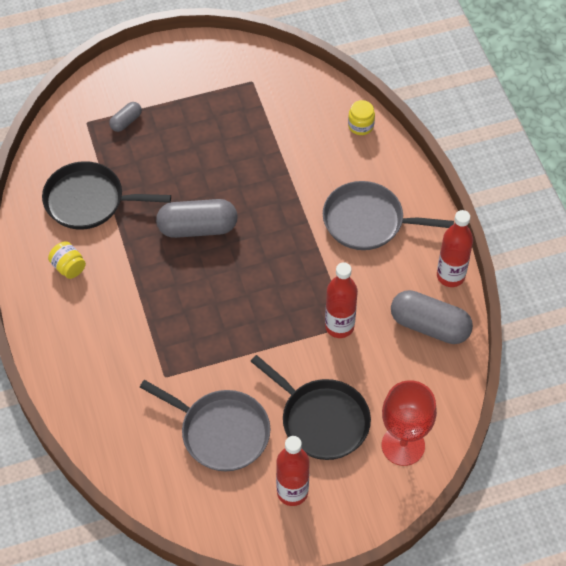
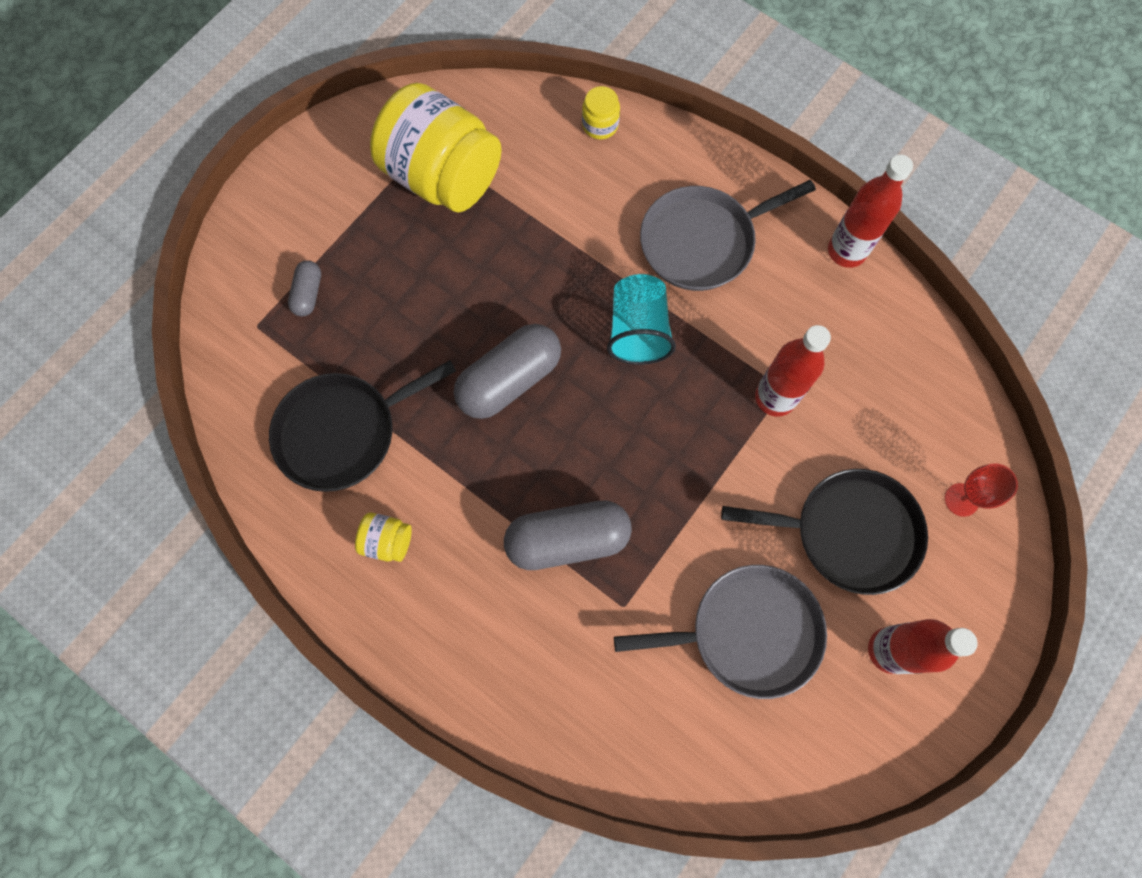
camera: 35 degrees left, 15 degrees up
red goblet [382,380,437,466] -> red goblet [945,463,1018,517], size x0.55
grey capsule [391,290,473,344] -> grey capsule moved to [504,501,632,570]
none -> yellow jar [370,83,502,213]
none -> turquoise cup [607,274,676,365]

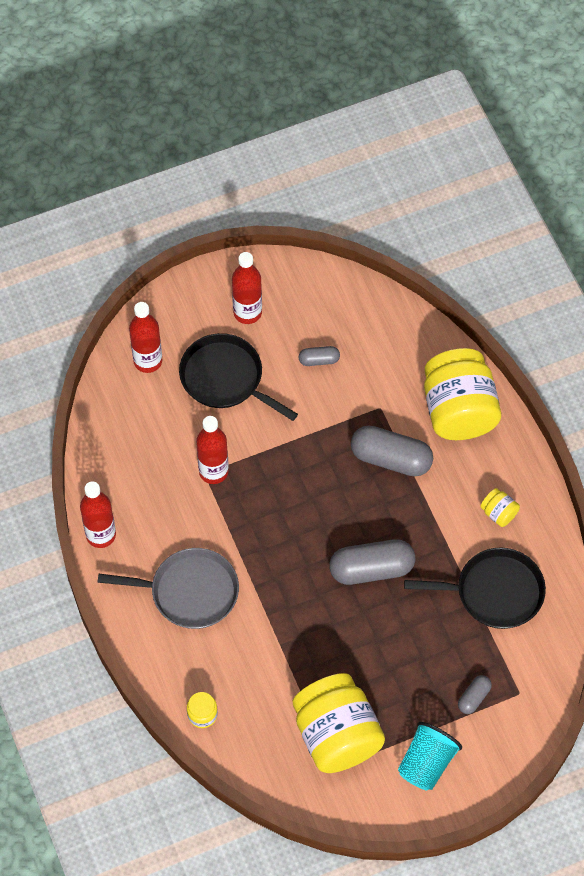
camera: 150 degrees left, 10 degrees down
turquoise cup [607,274,676,365] -> turquoise cup moved to [398,722,462,791]
grey pan [614,565,827,699] -> grey capsule [299,346,340,366]
red goblet [945,463,1018,517] -> red bottle [129,302,162,373]
none -> yellow jar [424,348,501,440]

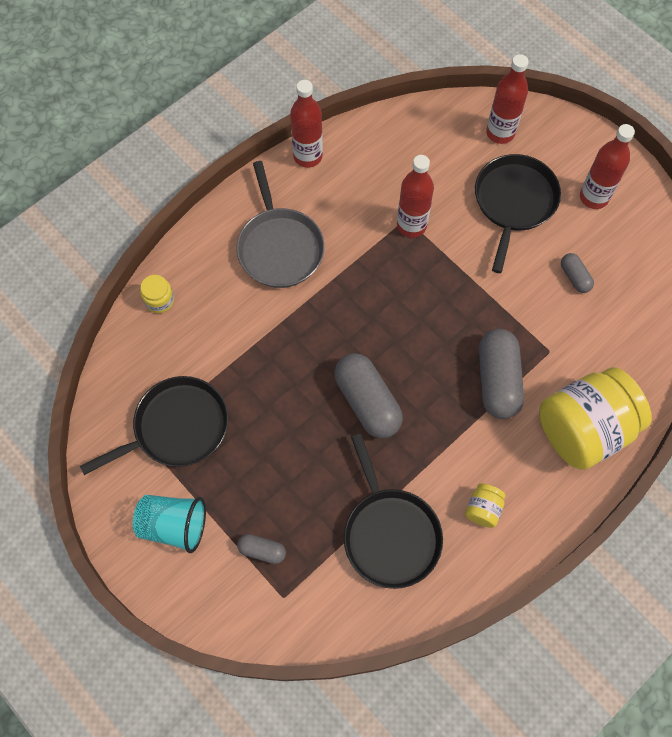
camera: 70 degrees right, 5 degrees up
yellow jar [293,673,385,773] -> black pan [80,376,228,475]

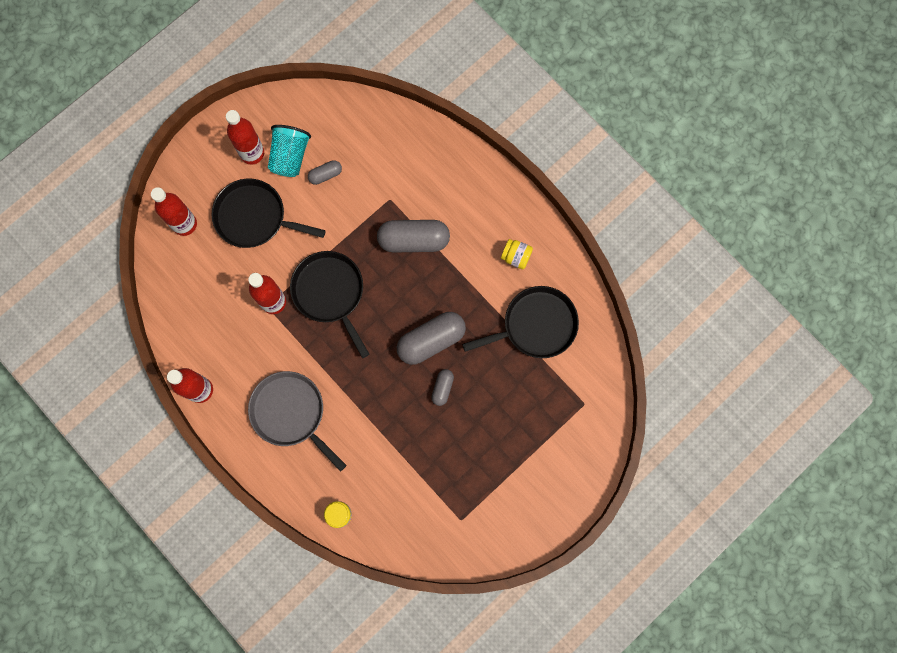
camera: 90 degrees left, 10 degrees up
black pan [80,376,228,475] -> black pan moved to [290,251,369,358]
turquoise cup [133,495,206,553] -> turquoise cup moved to [268,125,311,177]
grey pan [236,161,325,288] -> grey pan turned 120 degrees counterclockwise [248,371,347,472]
grey capsule [237,534,286,564] -> grey capsule moved to [431,369,454,406]
yellow jar [539,367,652,470] -> none

